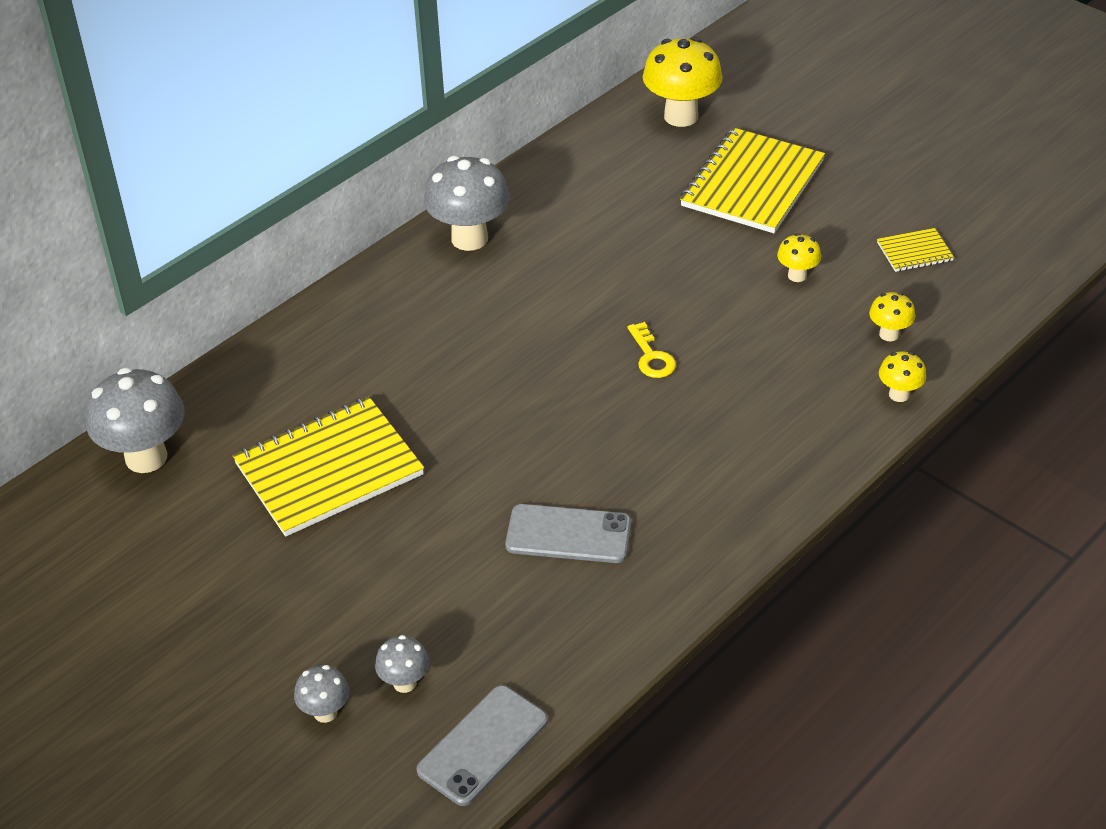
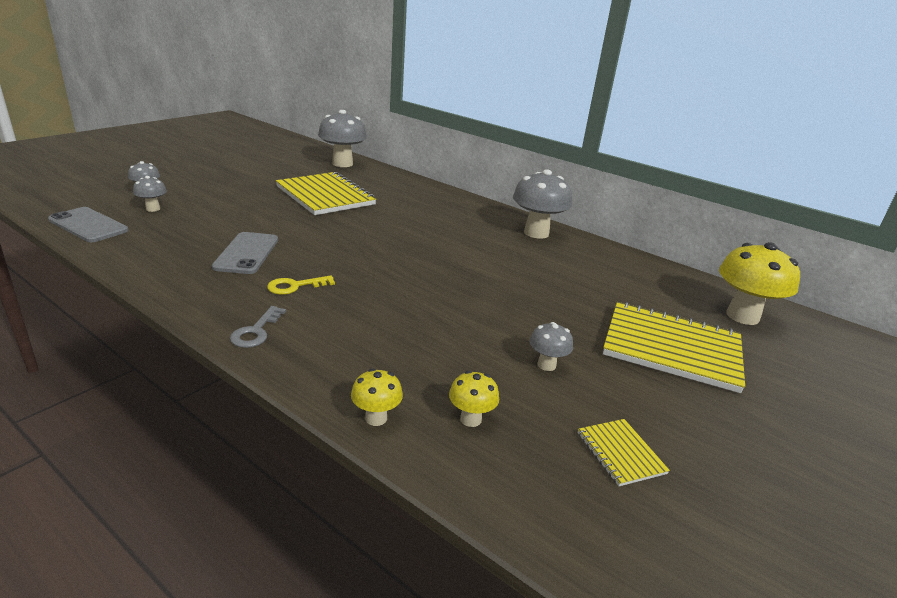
camera: 80 degrees right, 15 degrees down
yellow key [627,322,676,378] -> yellow key moved to [267,275,335,295]
yellow mushroom [777,233,821,282] -> grey mushroom [530,322,573,371]
none -> grey key [230,306,286,348]

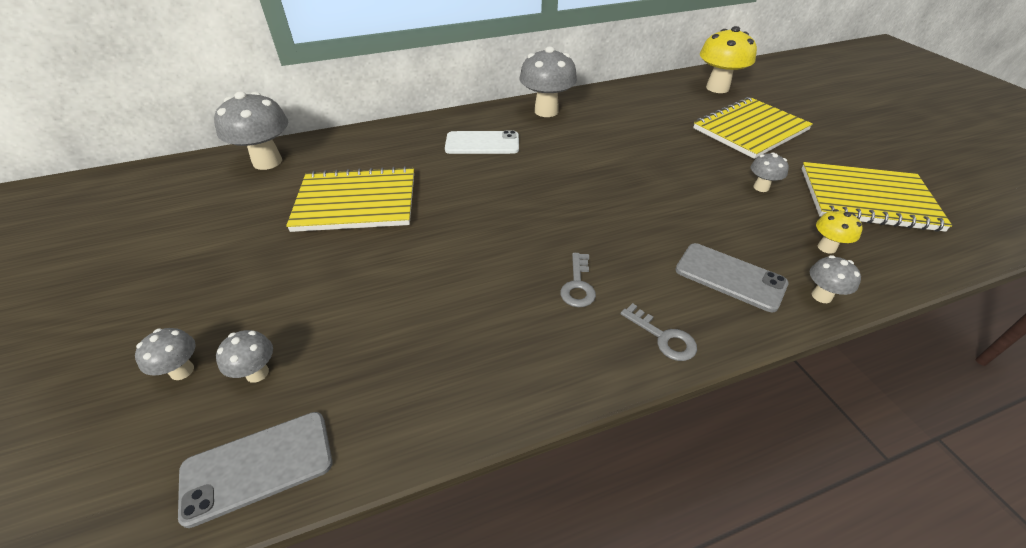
camera: 55 degrees left, 15 degrees up
grey phone [212,232,278,274] -> grey phone moved to [675,243,788,312]
yellow key [267,275,335,295] -> grey key [560,253,596,307]
yellow mushroom [351,369,403,426] -> grey mushroom [810,255,861,303]
yellow notebook [577,419,670,486] -> yellow notebook [801,162,952,232], size x2.20
none -> white phone [445,131,519,154]

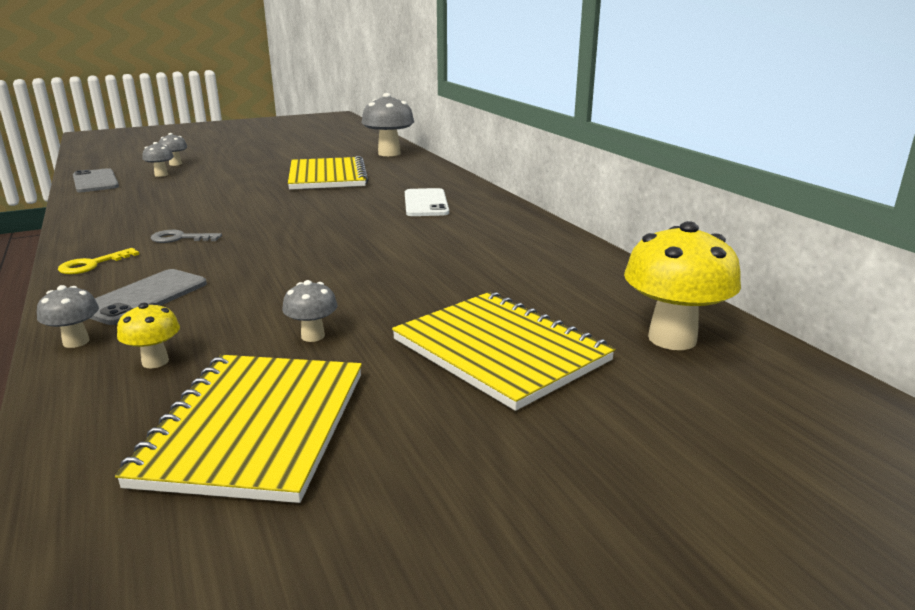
camera: 85 degrees right, 20 degrees down
grey mushroom [519,46,577,117] -> none
grey key [621,303,697,361] -> yellow key [58,248,140,274]

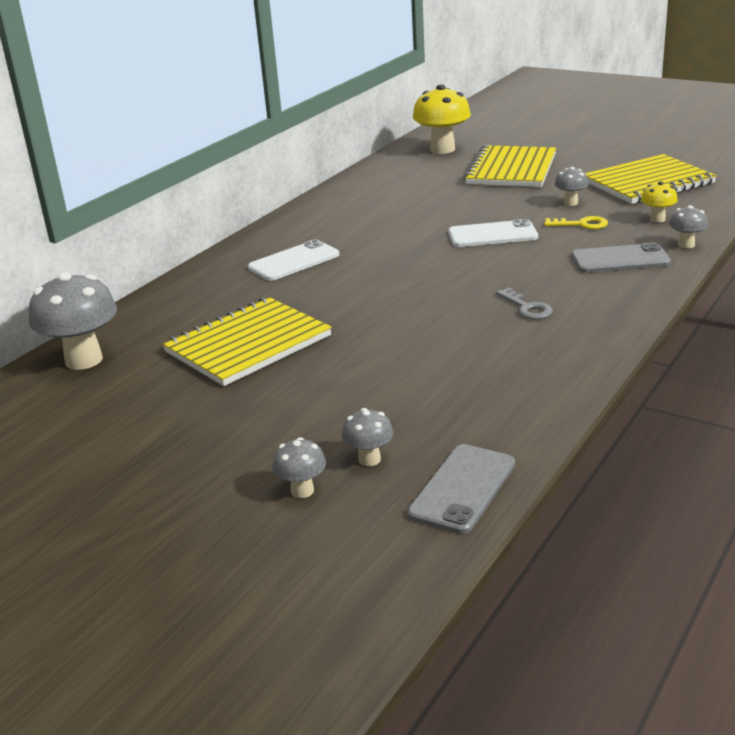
camera: 120 degrees left, 5 degrees up
yellow key [58,248,140,274] -> yellow key moved to [544,216,608,229]
none -> white phone [448,219,538,247]

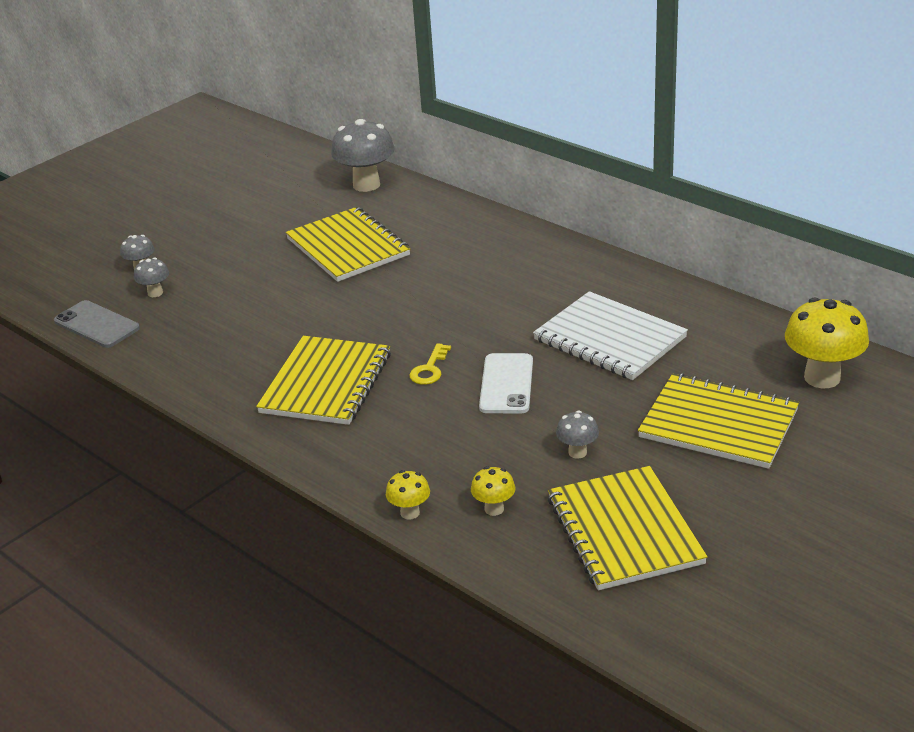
camera: 100 degrees right, 5 degrees up
white phone [248,239,339,281] -> none
grey key [496,287,553,320] -> yellow notebook [256,336,391,425]
yellow key [544,216,608,229] -> yellow key moved to [409,343,451,385]
grey phone [571,242,671,273] -> none
grey mushroom [669,205,708,249] -> yellow mushroom [386,470,430,519]
none -> white notebook [533,291,688,380]

